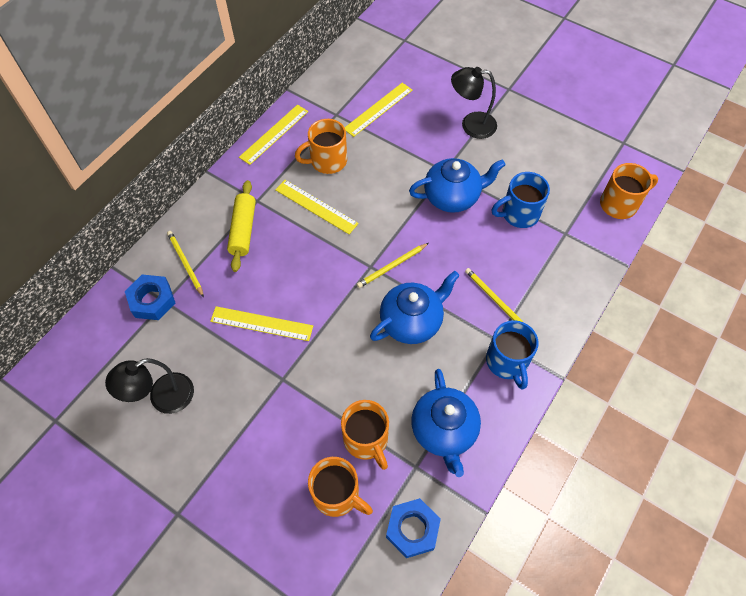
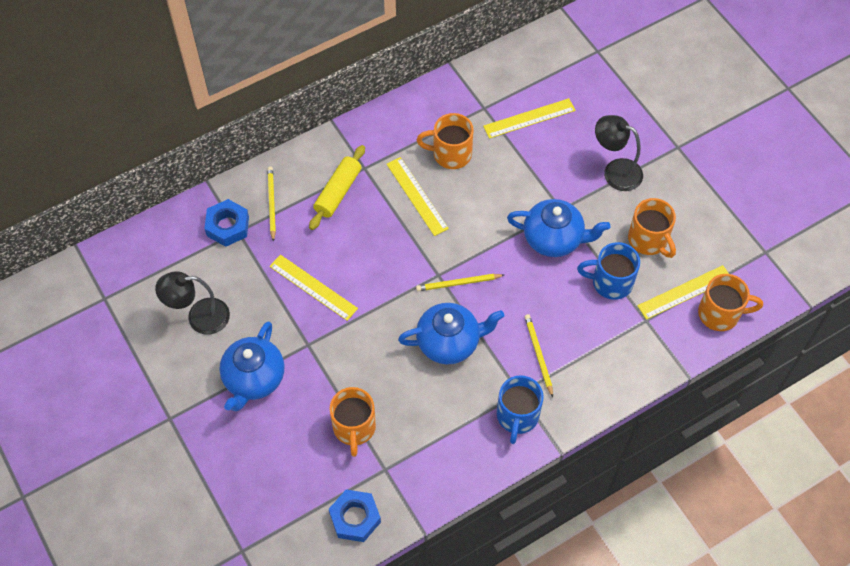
camera: 25 degrees right, 0 degrees up
yellow ruler [239,105,308,165] -> yellow ruler moved to [637,265,729,320]
orange mug [308,457,373,517] -> orange mug moved to [628,198,676,258]
blue teapot [411,369,481,477] -> blue teapot moved to [219,322,284,411]

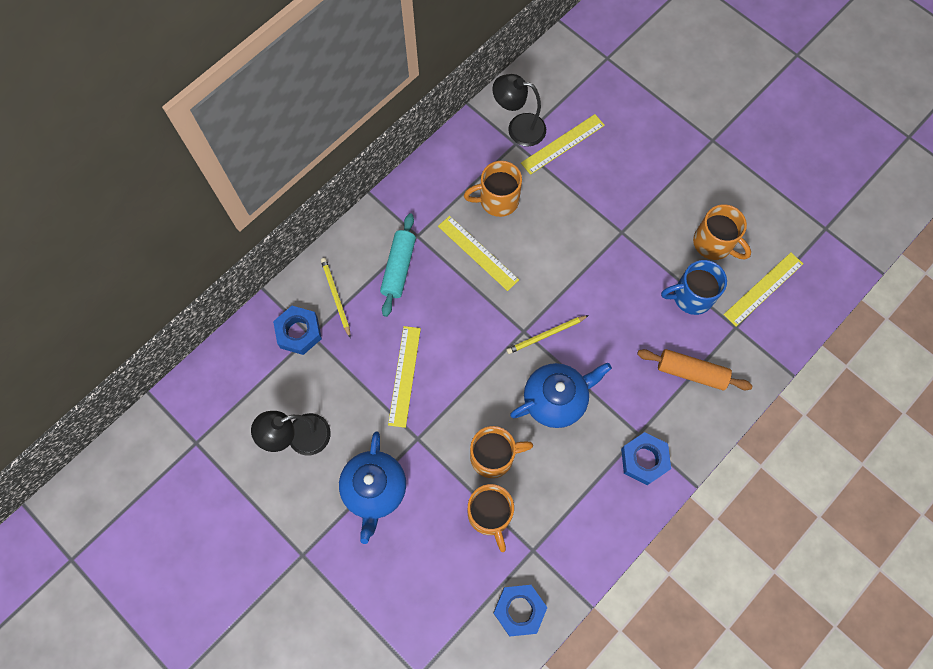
camera: 15 degrees left, 10 degrees up
yellow ruler [270,255,358,321] -> yellow ruler turned 75 degrees clockwise [388,326,421,428]
yellow rolling pin [309,145,365,230] -> turquoise rolling pin [380,213,416,317]
blue mug [497,375,544,444] -> blue nut [621,432,671,485]
blue teapot [507,199,611,257] -> none
yellow pencil [525,314,553,397] -> none
black lamp [595,115,643,191] -> black lamp moved to [492,74,546,146]
orange mug [698,274,763,331] -> orange mug moved to [470,426,533,478]
none -> orange rolling pin [637,349,753,390]

